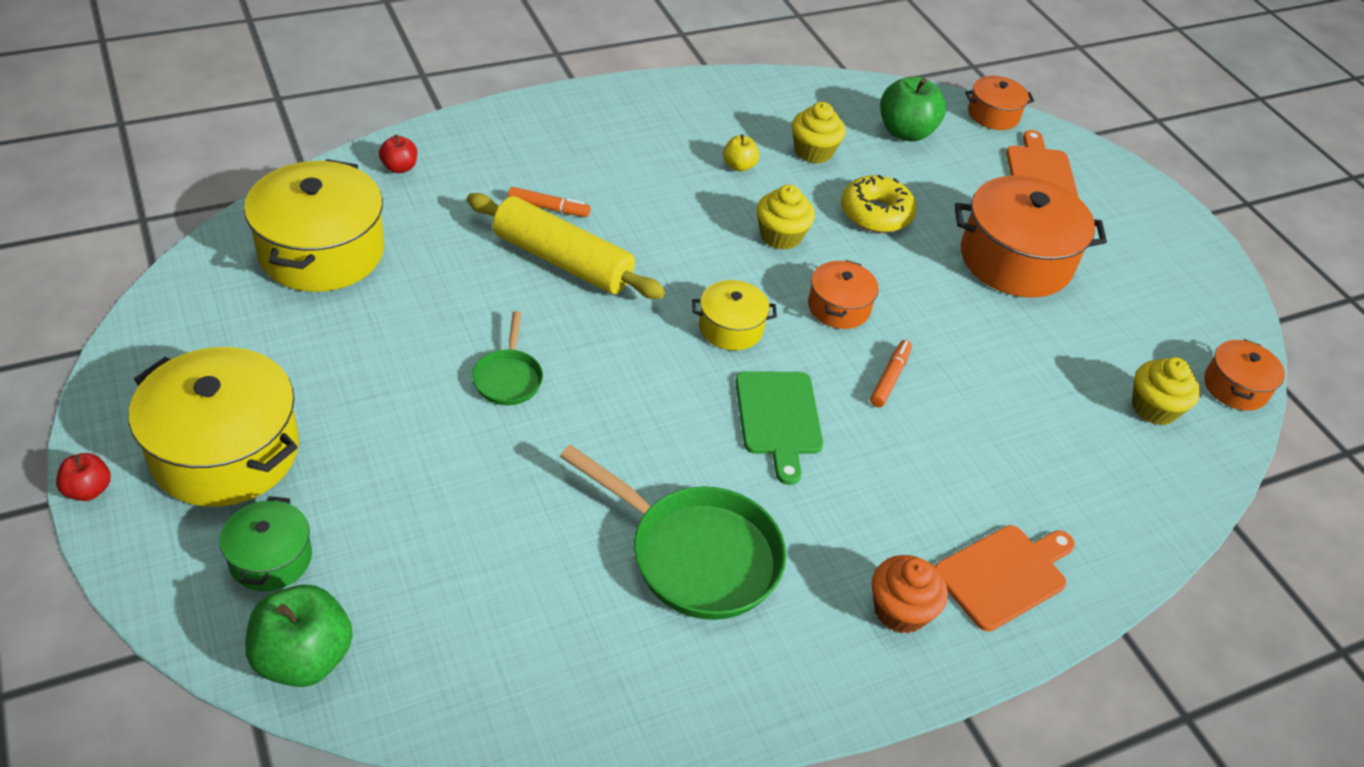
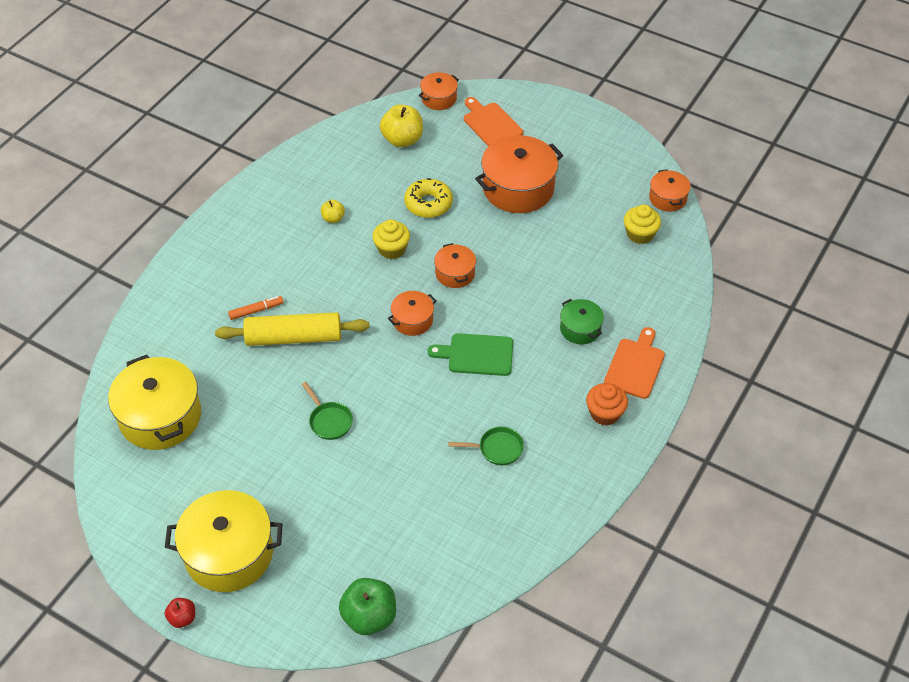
camera: 30 degrees left, 5 degrees up
green pot [220,496,312,591] -> green pot moved to [560,299,604,345]
red apple [379,135,417,173] -> none
green pan [560,445,786,620] -> green pan [449,427,524,465], size x0.51
yellow pot [692,280,777,350] -> orange pot [388,291,437,336]
green cutting board [735,371,823,485] -> green cutting board turned 135 degrees clockwise [428,333,513,376]
yellow cupcake [792,102,846,164] -> none
orange marker [870,340,912,407] -> none
green apple [880,76,946,142] -> yellow apple [380,105,423,147]

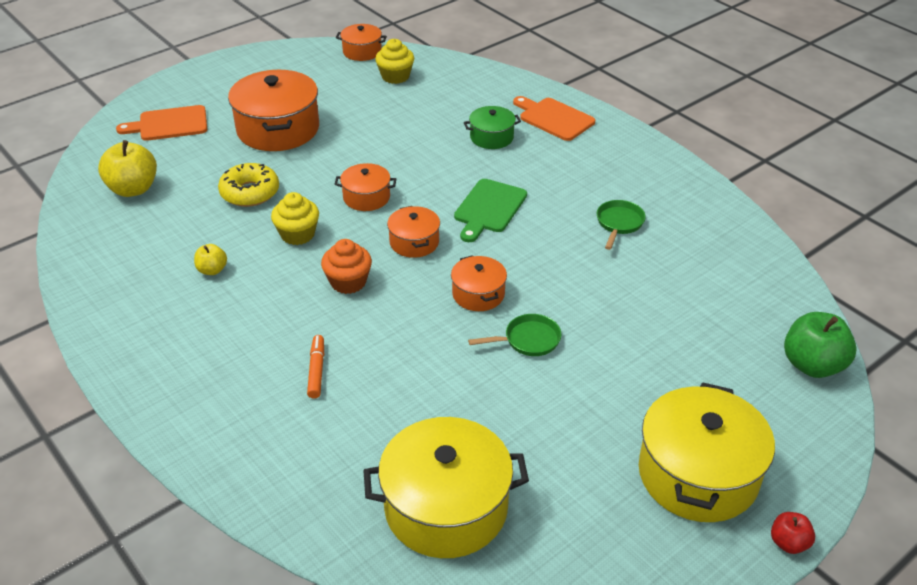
camera: 70 degrees left, 10 degrees down
yellow rolling pin [215,312,370,346] -> none
orange pot [419,72,459,110] -> orange pot moved to [451,255,507,311]
orange cupcake [586,383,628,426] -> orange cupcake moved to [321,239,372,294]

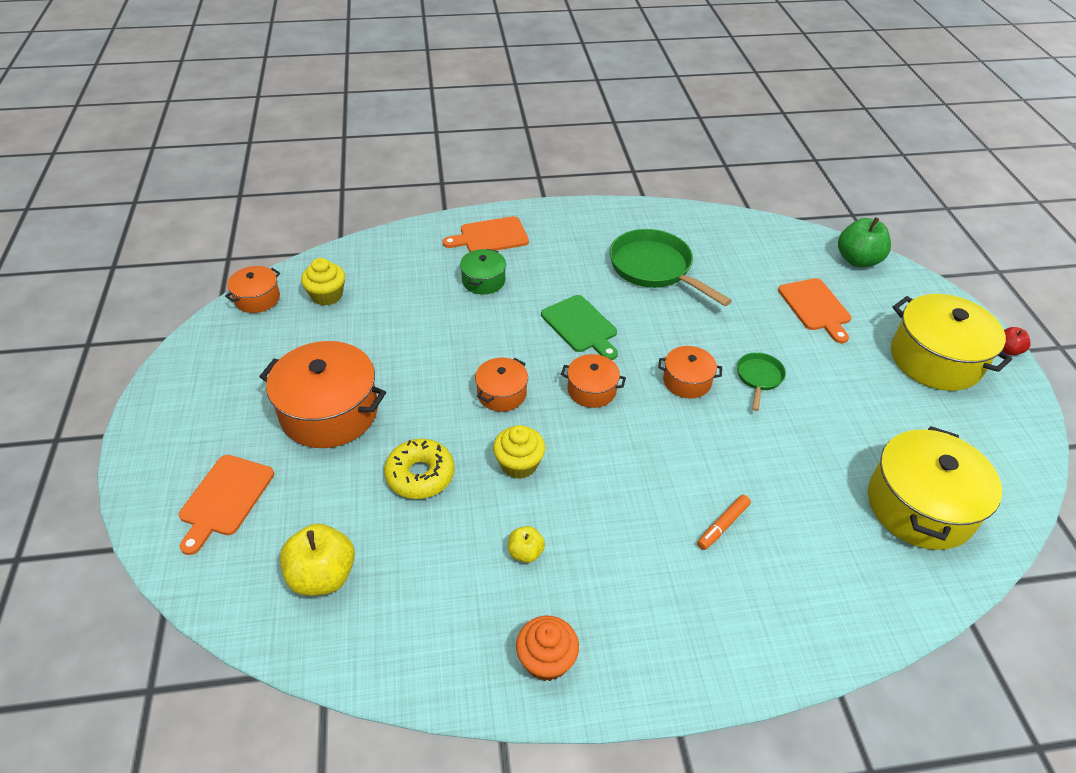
camera: 60 degrees left, 5 degrees up
orange marker [307,335,324,399] -> orange marker turned 75 degrees counterclockwise [697,495,751,550]
orange cupcake [321,239,372,294] -> orange cupcake moved to [516,616,579,681]
green pan [597,200,646,250] -> green pan [610,229,732,306], size x1.95
none -> orange cutting board [778,278,851,343]

